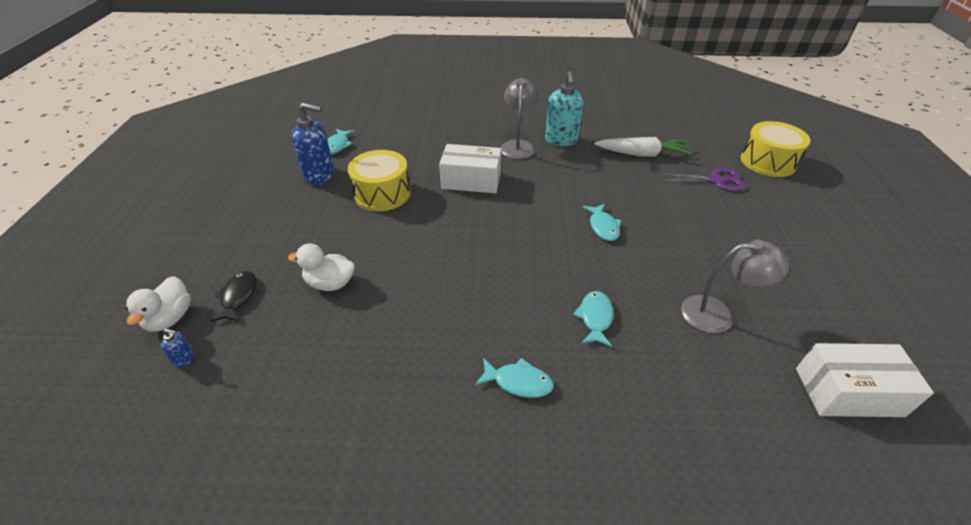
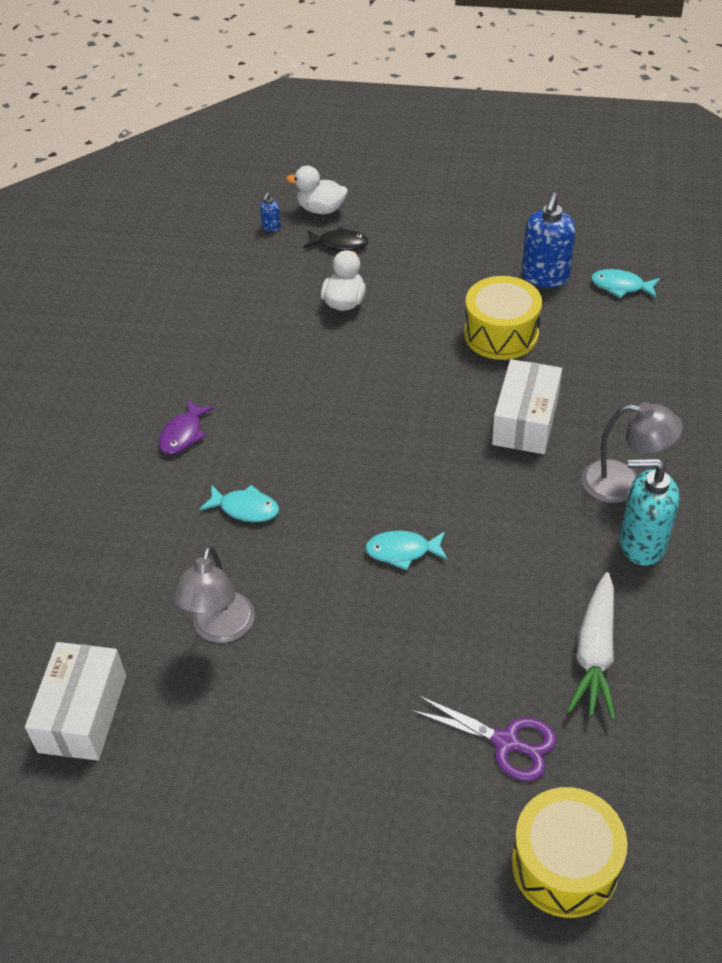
camera: 100 degrees right, 5 degrees up
turquoise fish [475,358,554,398] -> purple fish [159,400,215,454]
purple scissors [659,168,745,192] -> purple scissors turned 75 degrees counterclockwise [411,695,556,781]

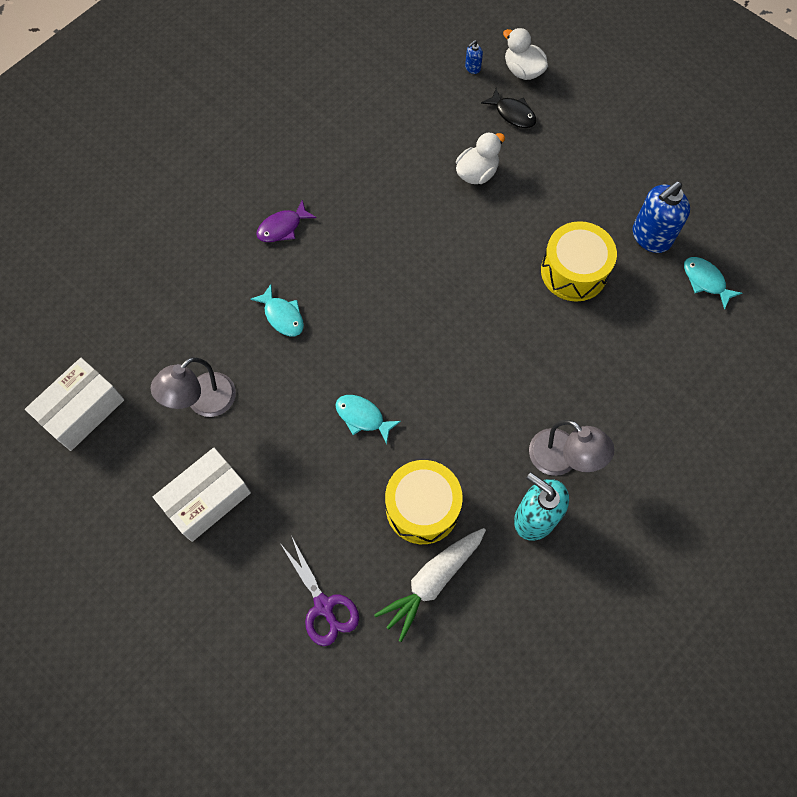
camera: 30 degrees right, 20 degrees up
white box [492,359,562,454] -> white box moved to [153,448,251,542]
yellow drum [512,787,628,918] -> yellow drum moved to [385,460,463,544]

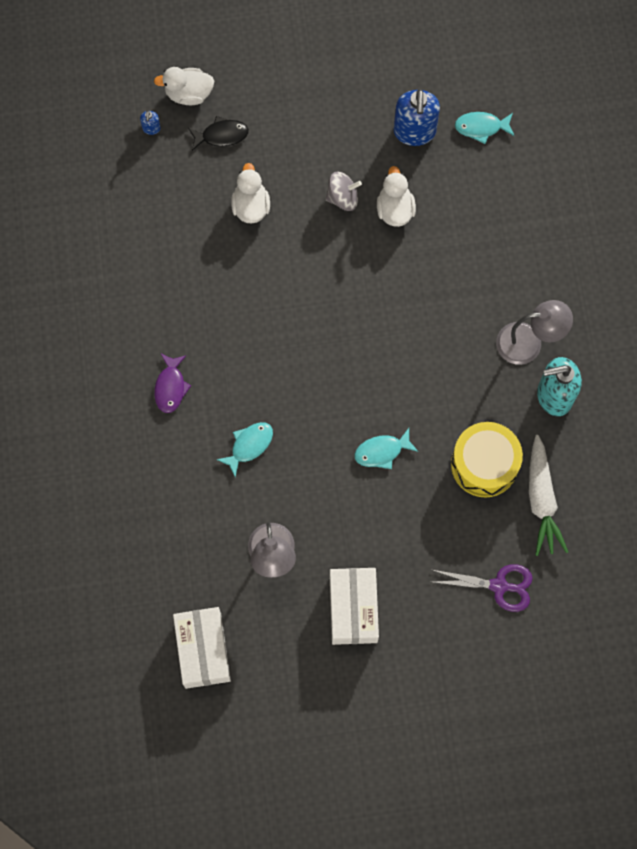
camera: 50 degrees left, 5 degrees up
turquoise fish [250,284,304,336] -> turquoise fish turned 45 degrees counterclockwise [217,422,273,477]
yellow drum [541,221,617,302] -> white duck [377,166,416,227]
none -> grey spinning top [326,171,362,211]

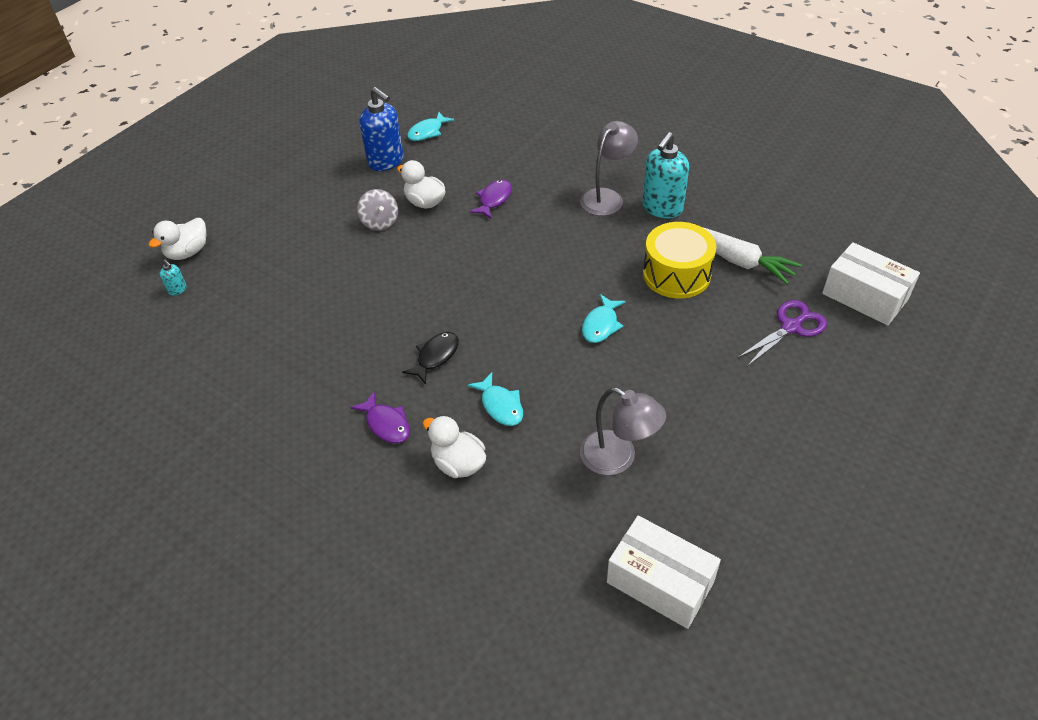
camera: 45 degrees left, 25 degrees down
blue soap dispenser [140,111,161,135] -> turquoise soap dispenser [160,260,187,296]
black fish [188,116,249,151] -> black fish moved to [402,332,459,384]
turquoise fish [217,422,273,477] -> turquoise fish turned 150 degrees clockwise [467,372,523,426]
white duck [231,163,270,224] -> white duck moved to [423,415,486,478]
grey spinning top [326,171,362,211] -> grey spinning top turned 120 degrees clockwise [357,189,398,231]
white box [330,568,379,645] -> white box moved to [822,242,920,325]
none -> purple fish [469,179,512,219]

